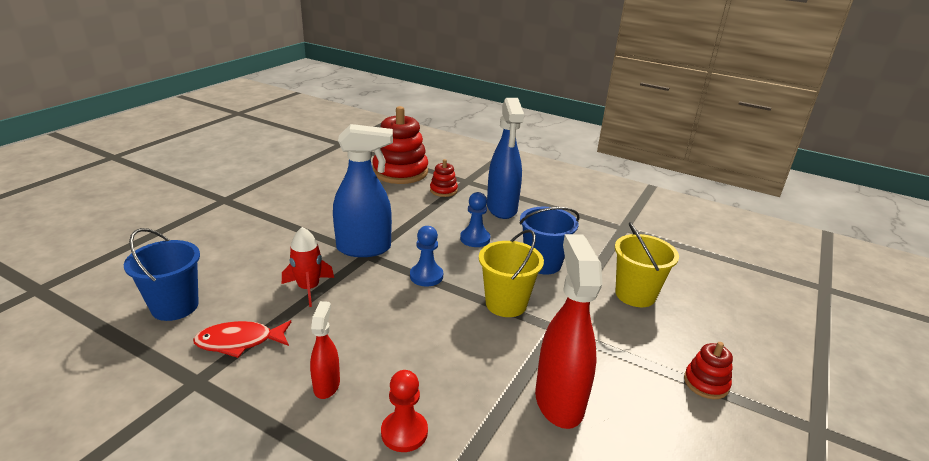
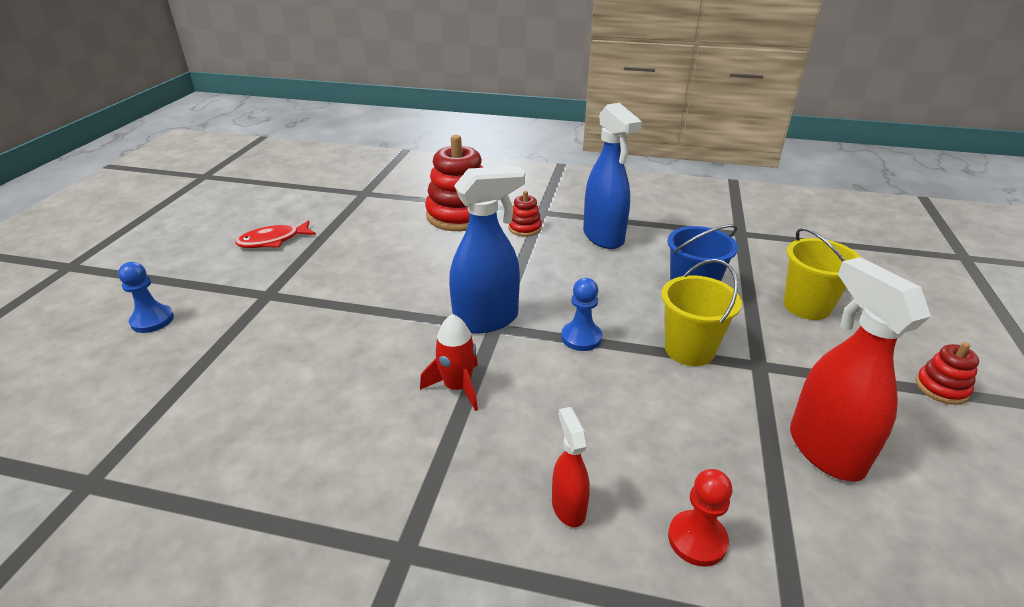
camera: 15 degrees left, 5 degrees up
blue bucket [124,228,200,321] -> none
red fish [193,320,291,358] -> red fish moved to [235,220,316,248]
blue pawn [460,192,490,247] -> blue pawn moved to [118,262,174,333]

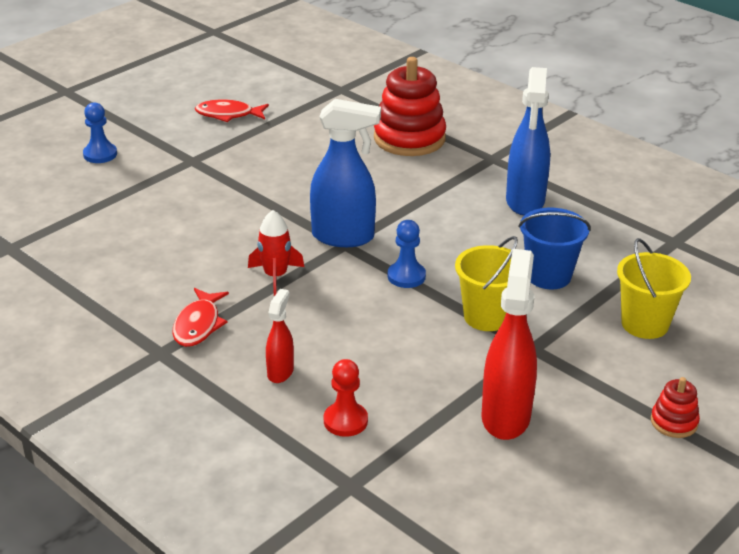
camera: 30 degrees right, 0 degrees up
red stacking toy [508,191,542,237] -> none
none -> red fish [172,288,229,347]

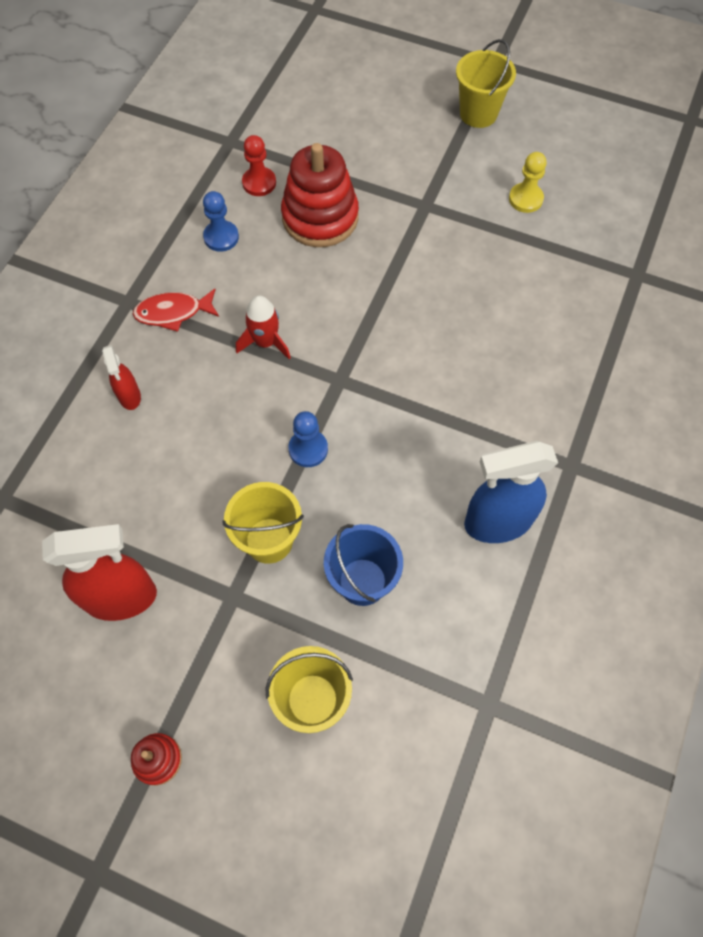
camera: 70 degrees right, 30 degrees up
blue pawn [83,102,117,163] -> blue pawn moved to [203,191,239,252]
red fish [195,99,269,122] -> yellow pawn [509,152,547,213]
red spray bottle [266,289,294,383] -> red spray bottle turned 75 degrees clockwise [102,345,141,410]
blue spray bottle [310,99,381,247] -> none
red pawn [324,359,368,437] -> red pawn moved to [242,135,276,196]
red stacking toy [374,57,446,156] -> red stacking toy moved to [281,143,359,247]
none -> yellow bucket [456,39,516,128]

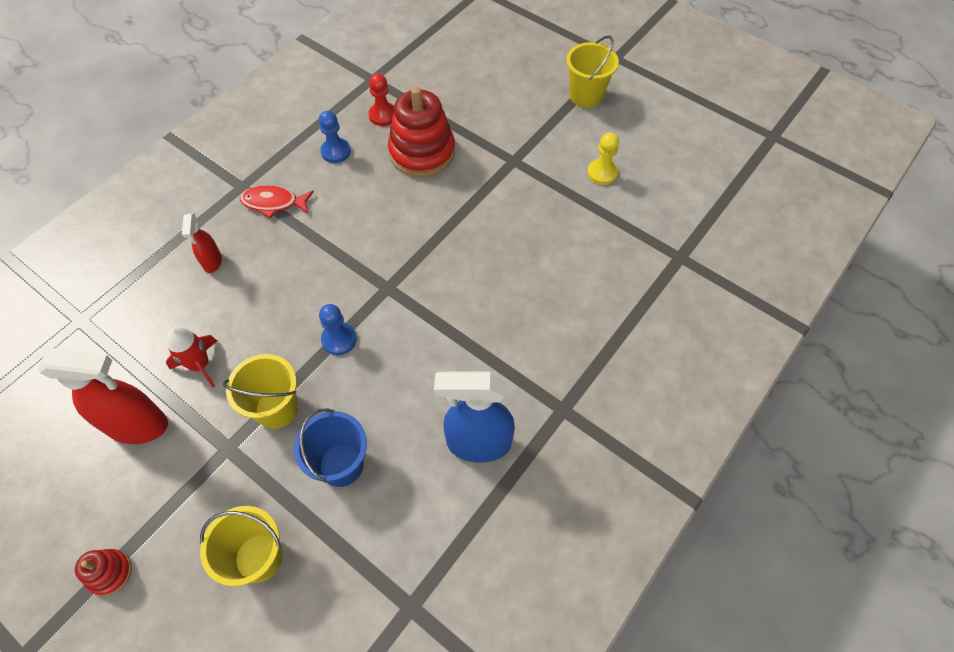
camera: 15 degrees right, 5 degrees down
red rocket [236,295,291,359] -> red rocket moved to [166,327,217,387]

